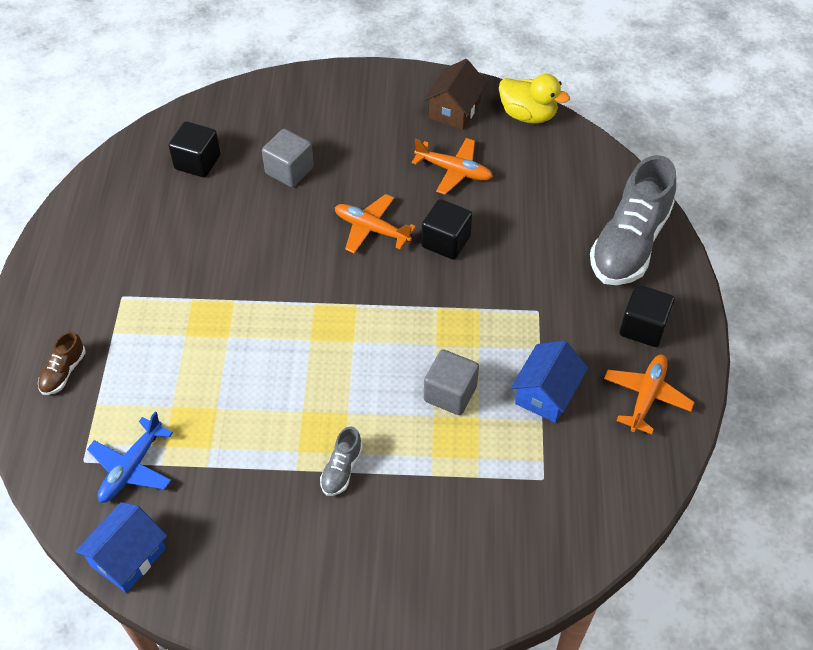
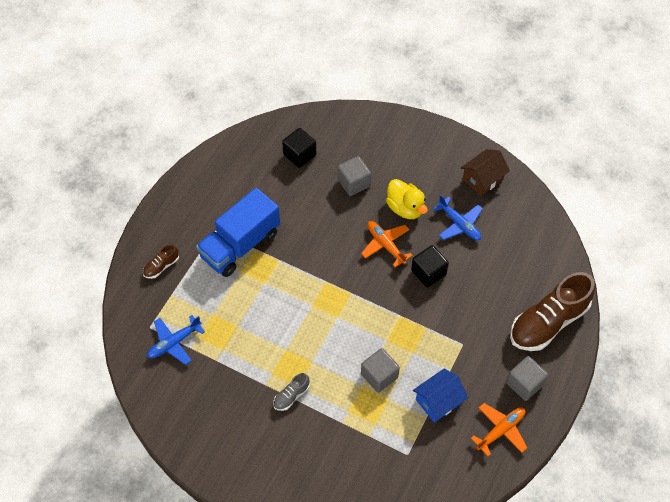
camera: 25 degrees right, 5 degrees up
blue house [75,502,167,593] -> none
orange plane [412,138,493,195] -> blue plane [433,195,483,240]
yellow duck [499,74,570,124] -> yellow duck moved to [386,179,428,219]
grey shoe [590,155,676,285] -> brown shoe [510,272,595,351]
black cube [619,284,675,347] -> grey cube [506,356,548,401]
none -> blue truck [196,188,280,277]

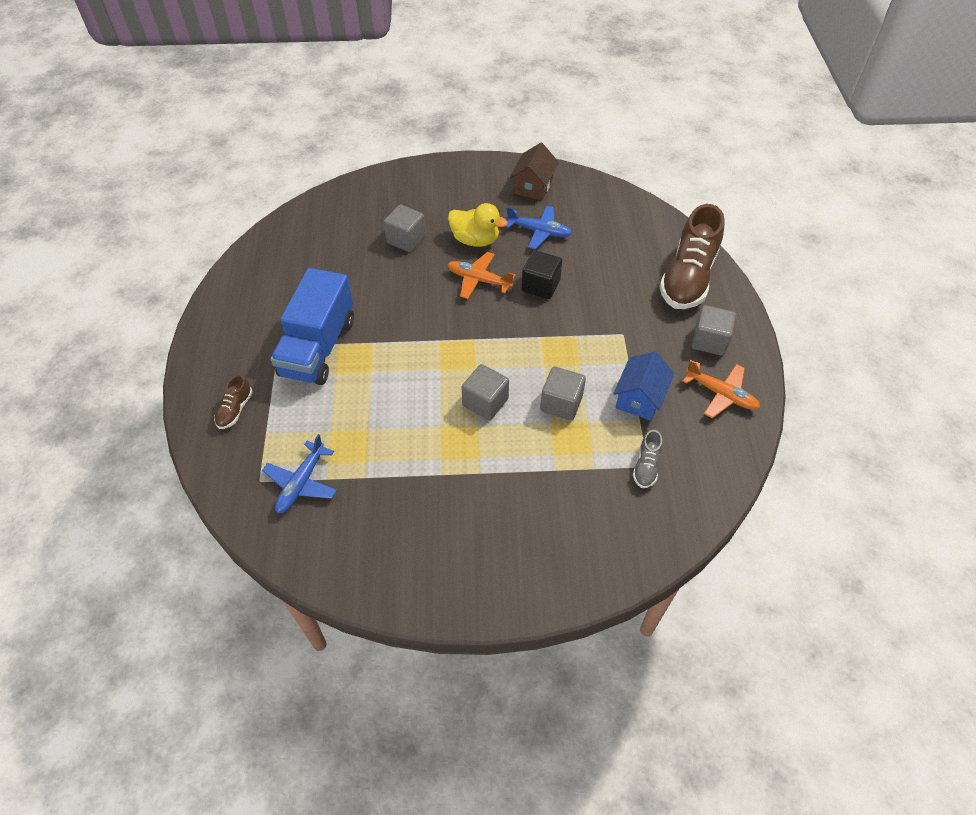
camera: 30 degrees left, 5 degrees down
grey shoe [273,373,310,411] -> grey shoe moved to [633,430,662,488]
black cube [282,128,316,168] -> none
orange plane [471,403,527,456] -> orange plane turned 105 degrees clockwise [683,360,760,418]
none -> grey cube [462,364,509,420]

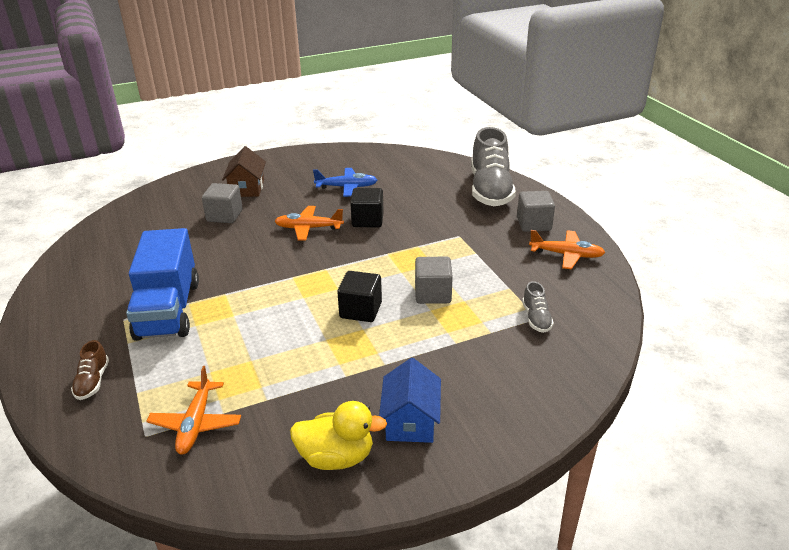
camera: 20 degrees left, 20 degrees down
blue plane [262,434,337,513] -> orange plane [146,366,241,455]
yellow duck [448,203,508,247] -> yellow duck moved to [290,401,387,470]
grey cube [462,364,509,420] -> black cube [337,271,382,322]
brown house [510,143,559,201] -> brown house moved to [222,146,266,197]
blue house [613,351,674,421] -> blue house moved to [379,358,441,443]
brown shoe [659,204,725,309] -> grey shoe [471,127,516,206]

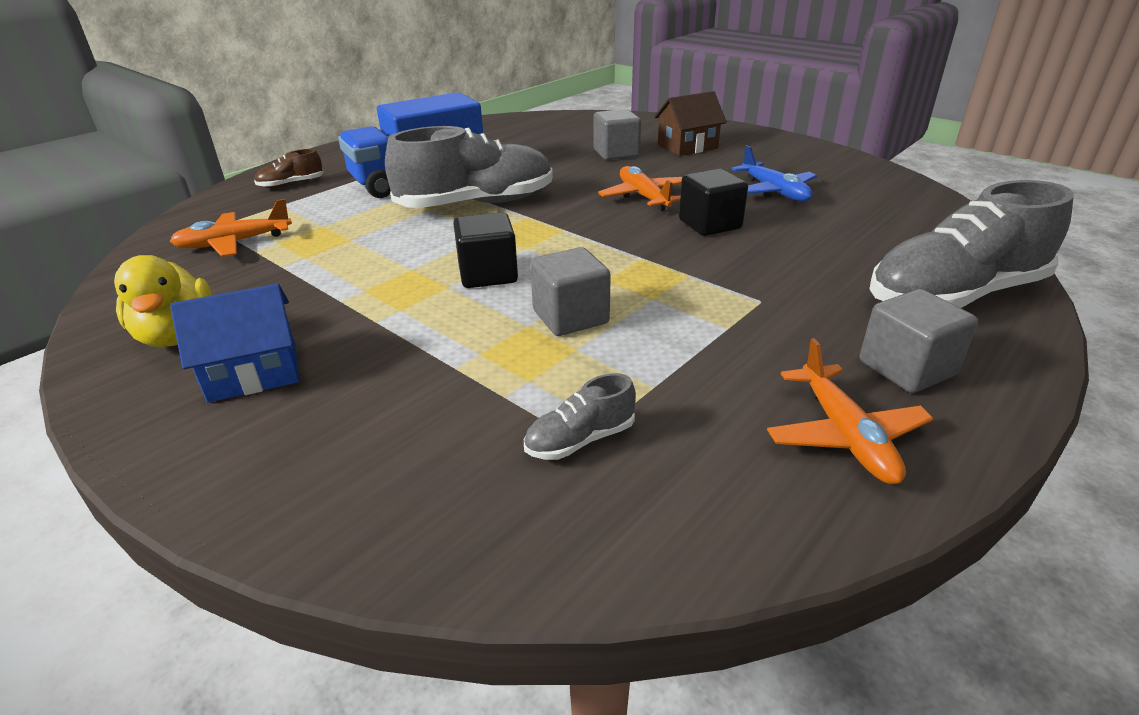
camera: 65 degrees right, 0 degrees up
none -> grey shoe [385,126,553,208]

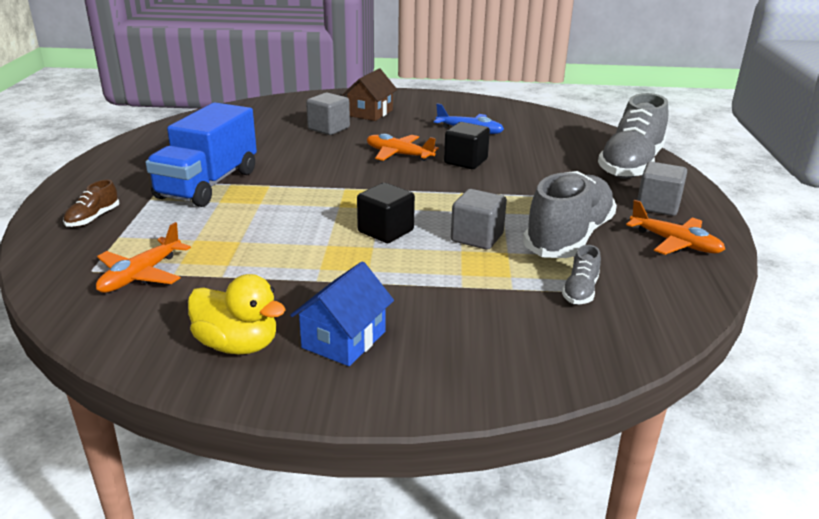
camera: 40 degrees left, 5 degrees down
grey shoe [385,126,553,208] -> grey shoe moved to [523,171,617,258]

